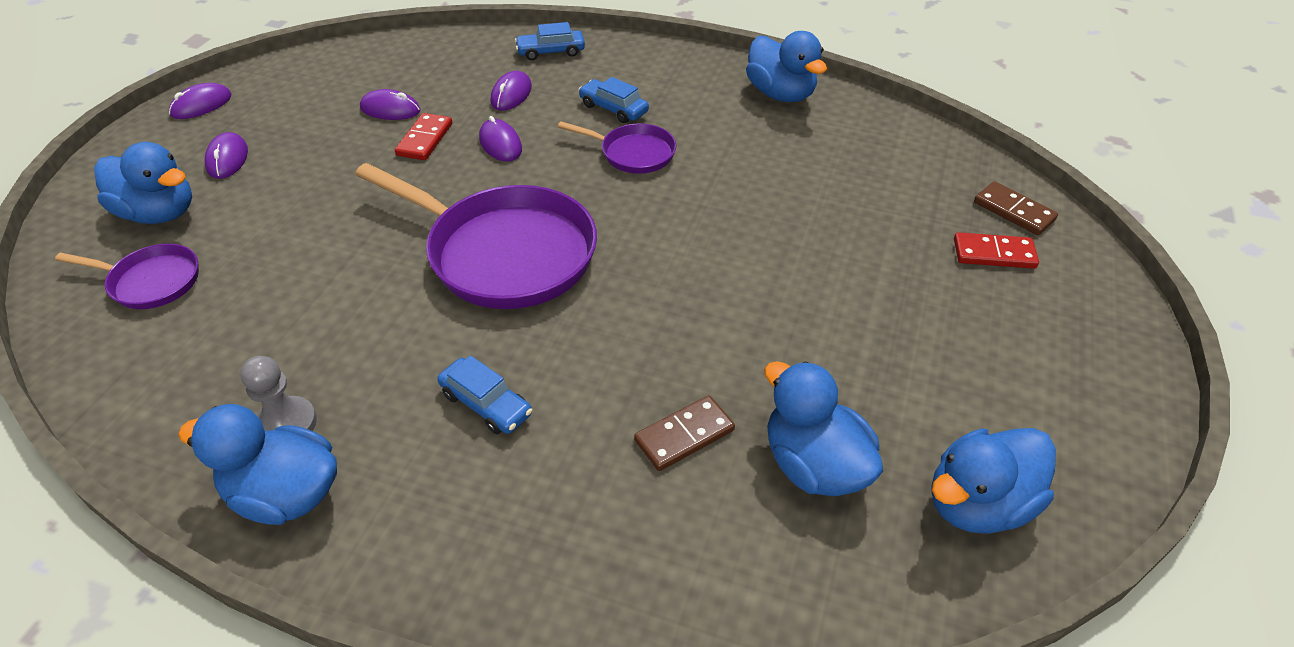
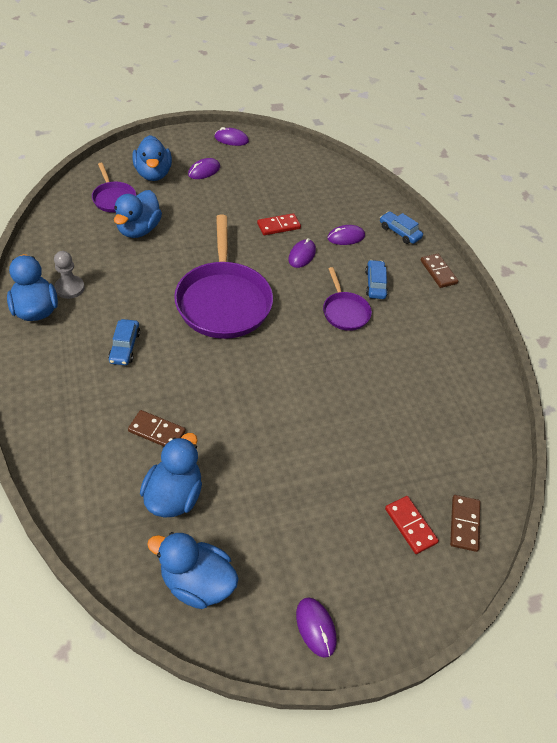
camera: 50 degrees right, 5 degrees up
purple mouse [360,89,420,120] -> purple mouse moved to [296,597,337,658]
blue duck [746,31,827,102] -> blue duck moved to [114,190,162,238]
none -> brown domino [421,254,458,288]

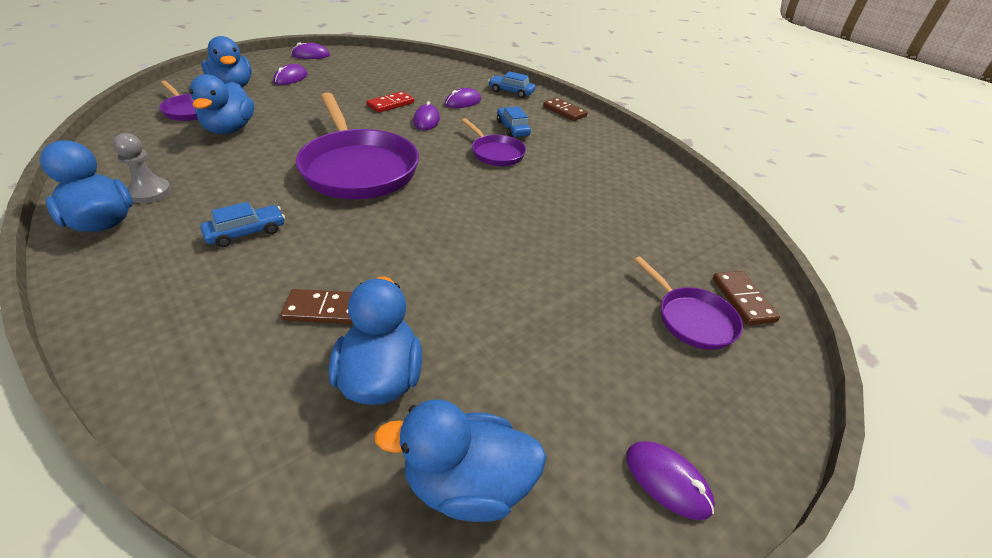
camera: 20 degrees left, 10 degrees down
blue car [108,319,140,365] -> blue car turned 105 degrees counterclockwise [200,202,285,247]
red domino [385,496,439,554] -> purple pan [634,256,743,350]

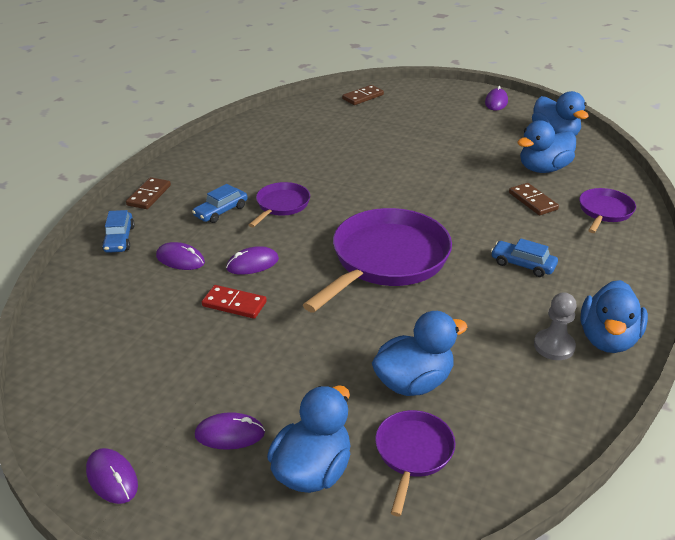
camera: 115 degrees left, 5 degrees down
purple pan [634,256,743,350] -> purple pan moved to [579,188,636,233]

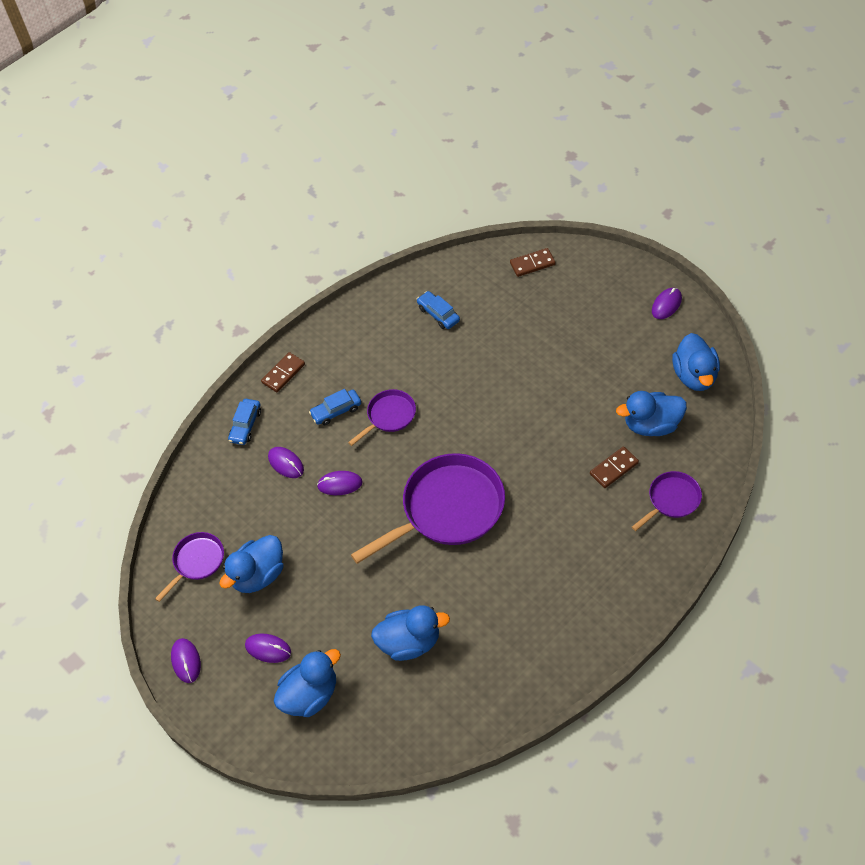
camera: 25 degrees right, 20 degrees up
red domino [202,285,267,319] -> none
purple pan [375,410,456,516] -> purple pan moved to [155,532,224,602]
blue car [491,238,558,277] -> blue car moved to [417,291,460,329]
brown domino [509,183,559,215] -> brown domino turned 60 degrees clockwise [590,446,639,488]
grey pawn [534,293,577,360] -> none
blue duck [580,280,648,353] -> blue duck moved to [219,535,284,593]

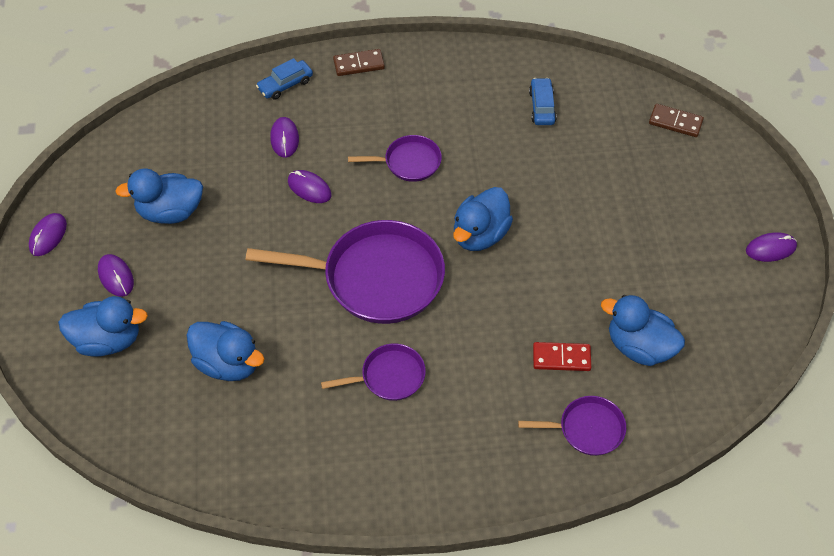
camera: 35 degrees right, 0 degrees up
purple pan [155,532,224,602] -> purple pan moved to [321,343,426,401]
blue car [309,389,361,425] -> none
brown domino [590,446,639,488] -> red domino [533,342,591,371]
blue duck [672,333,720,391] -> blue duck moved to [453,187,513,251]

